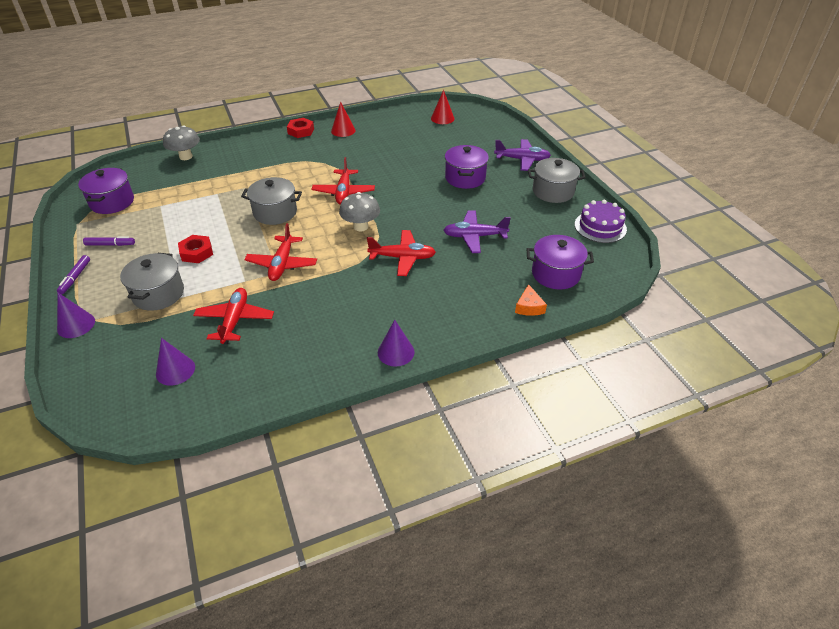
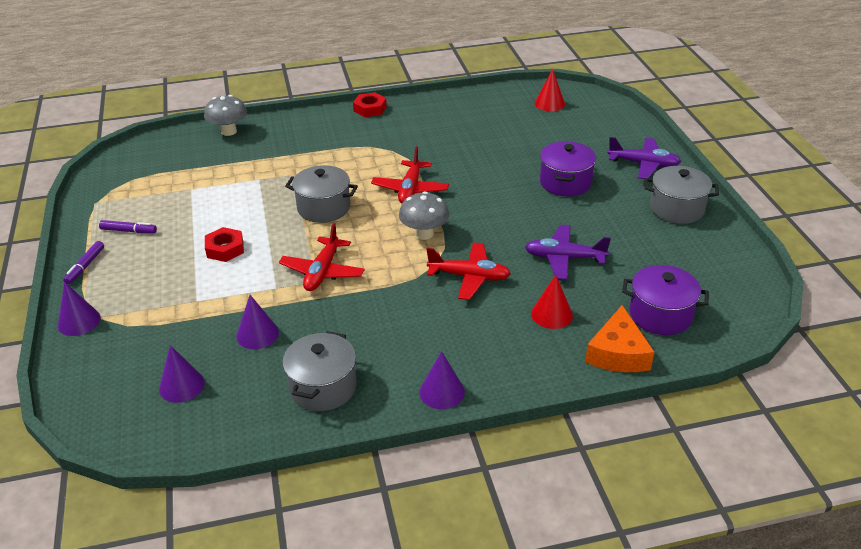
camera: 10 degrees right, 5 degrees down
purple pot [78,168,134,214] -> none
grey pot [120,253,184,311] -> grey pot moved to [282,331,357,411]
red plane [193,288,274,344] -> purple cone [237,295,279,349]
red cone [331,102,356,137] -> red cone moved to [531,275,573,329]
orange cheese [515,284,547,316] -> orange cheese [585,305,654,372], size x1.68
purple cake [575,200,627,243] -> none

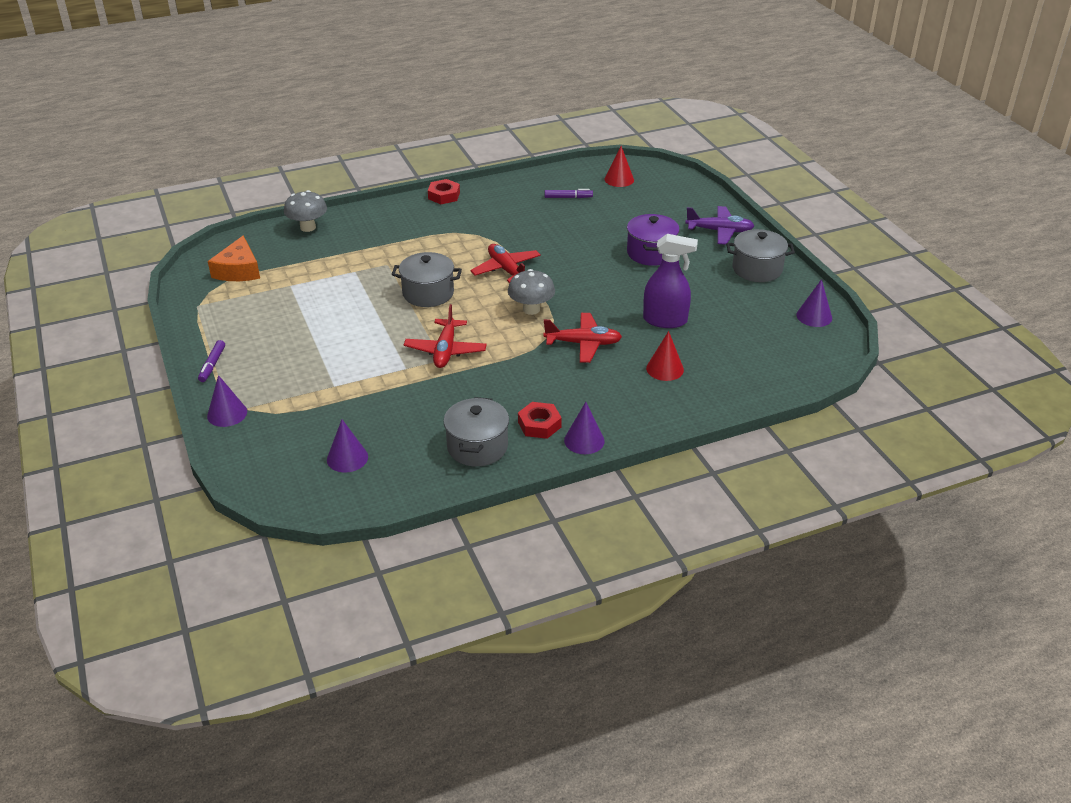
camera: 10 degrees left, 0 degrees up
purple marker [99,220,157,233] -> purple marker moved to [545,189,593,198]
red nut [205,227,244,262] -> red nut moved to [518,402,562,439]
purple cone [237,295,279,349] -> purple cone moved to [796,279,832,327]
red plane [371,147,449,204] -> red plane turned 150 degrees clockwise [470,244,541,283]
purple plane [525,225,611,280] -> purple spray bottle [643,234,698,328]
orange cheese [585,305,654,372] -> orange cheese moved to [208,236,260,281]
purple pot [622,265,709,335] -> none

